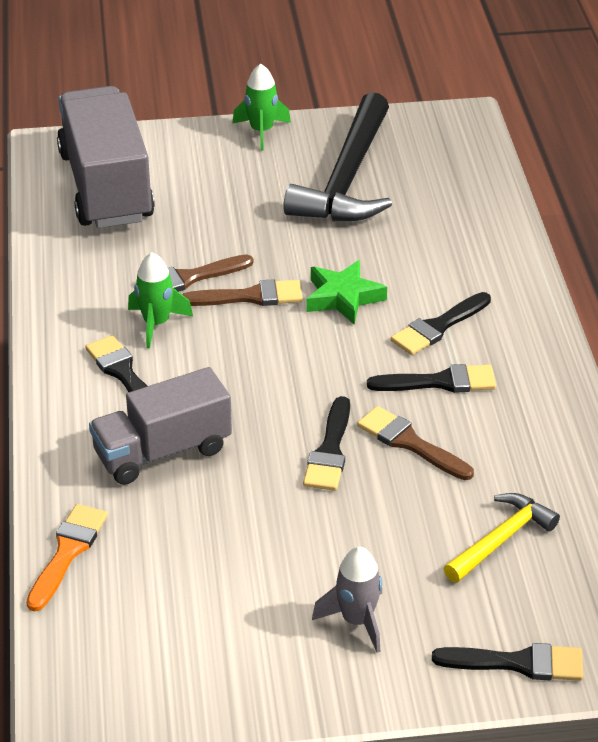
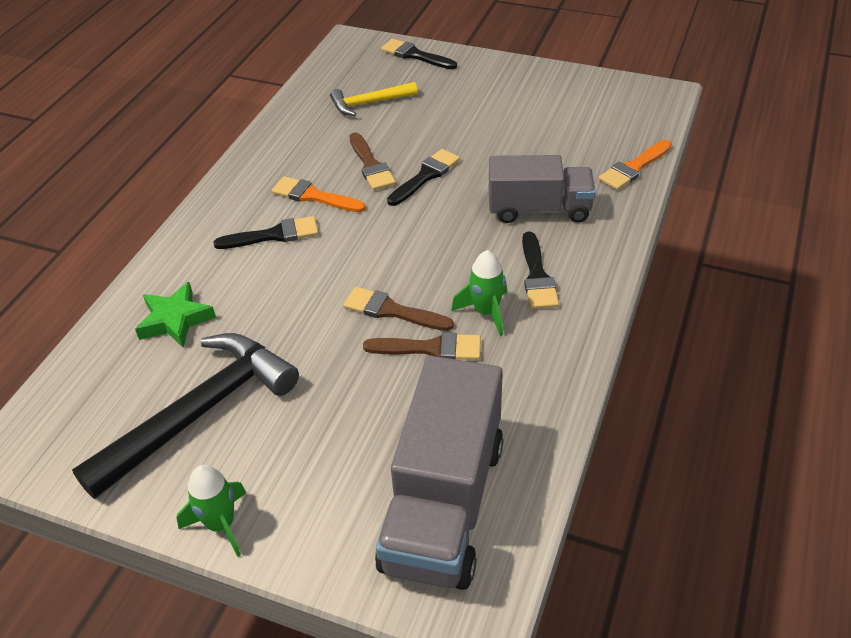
camera: 150 degrees left, 5 degrees up
green star [307,260,387,324] -> green star moved to [135,282,216,347]
grey rocket [312,547,382,653] -> none
black brush [367,364,496,393] -> orange brush [272,176,366,212]

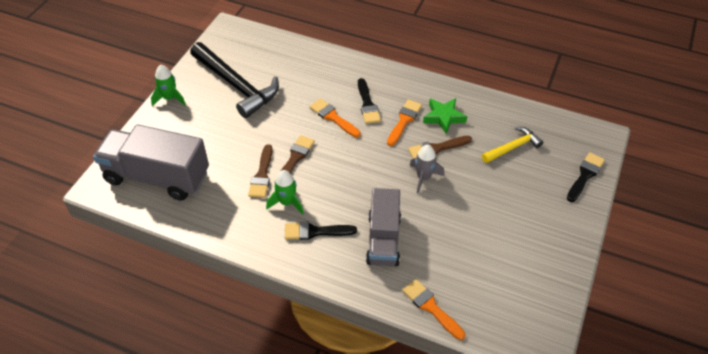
camera: 90 degrees right, 5 degrees up
green star [135,282,216,347] -> green star moved to [423,98,467,134]
yellow hammer [330,82,417,116] -> yellow hammer turned 75 degrees clockwise [482,127,543,163]
black brush [387,149,460,206] -> grey rocket [410,145,445,193]
none -> orange brush [309,98,361,138]

